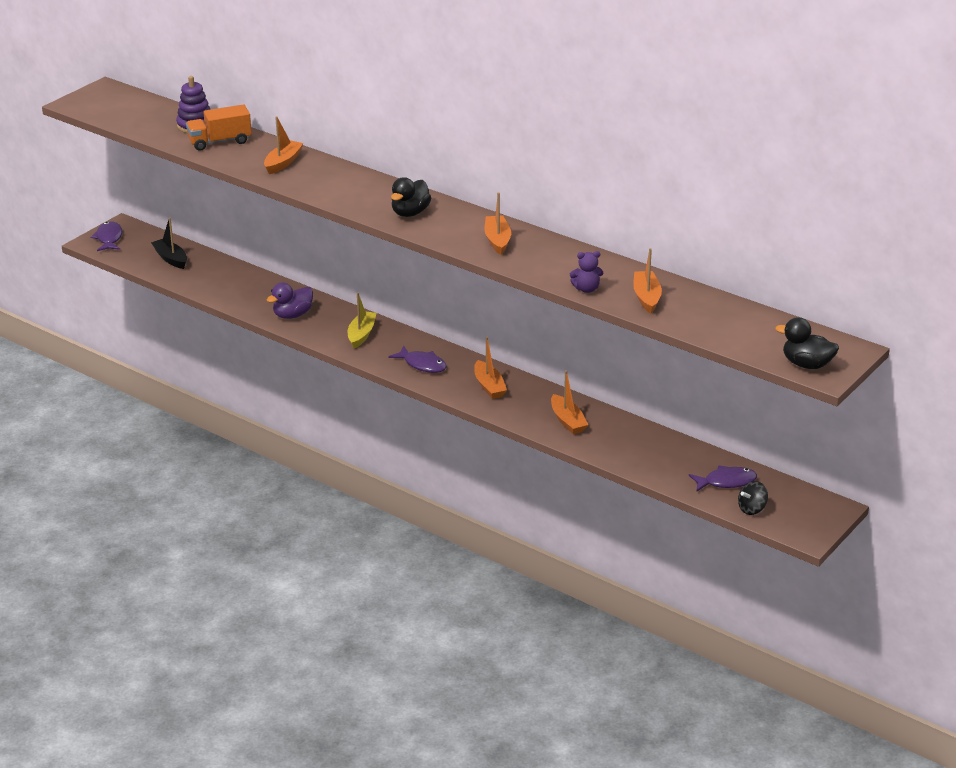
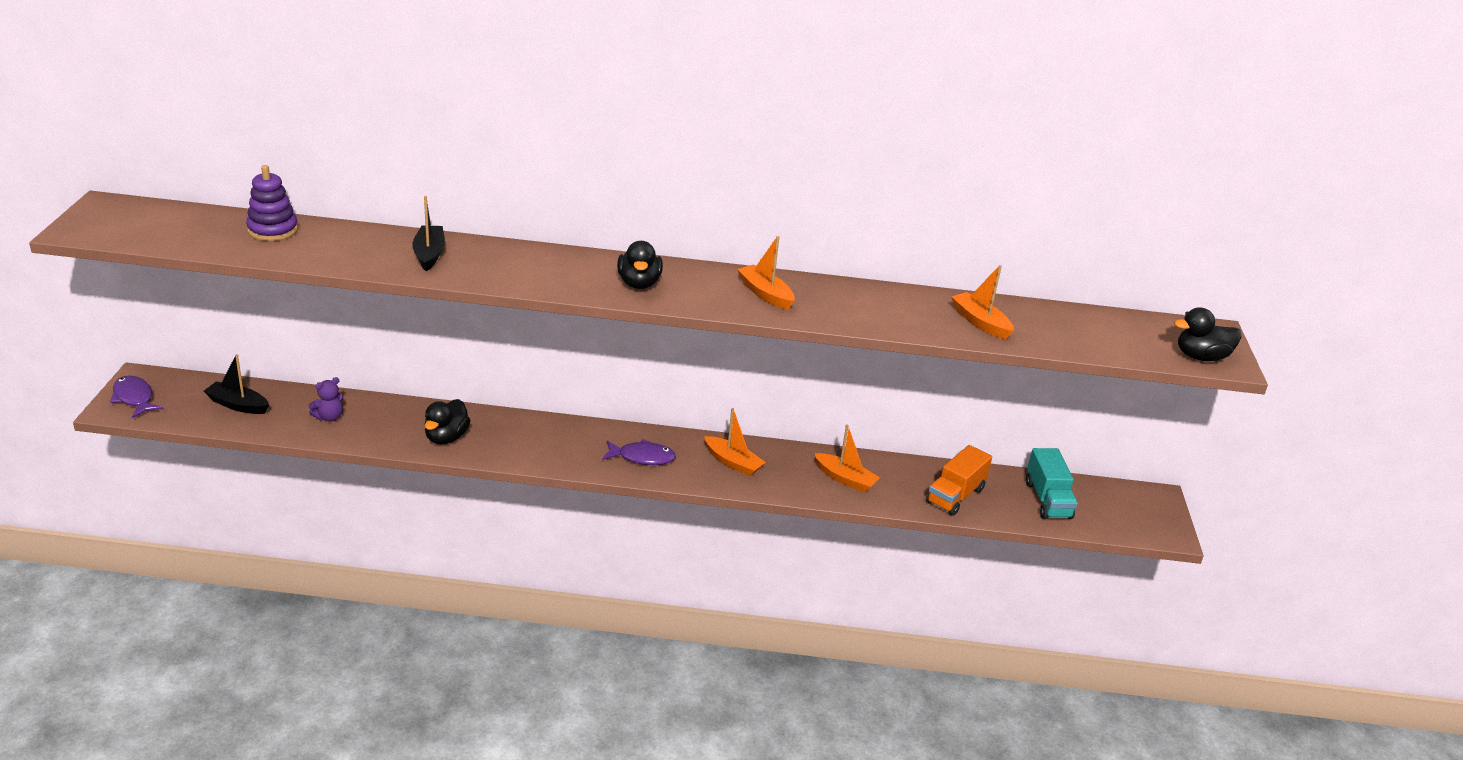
camera: 35 degrees left, 0 degrees up
orange truck [186,104,252,151] -> orange truck moved to [926,445,992,516]
orange boat [264,116,304,174] -> black boat [412,196,445,271]
purple duck [267,283,313,319] -> black duck [424,399,471,445]
yellow boat [348,293,377,349] -> none
purple teddy bear [570,251,604,293] -> purple teddy bear moved to [309,377,343,422]
purple fish [689,465,757,492] -> turquoise truck [1026,448,1078,519]
black spinning top [738,481,768,515] -> none

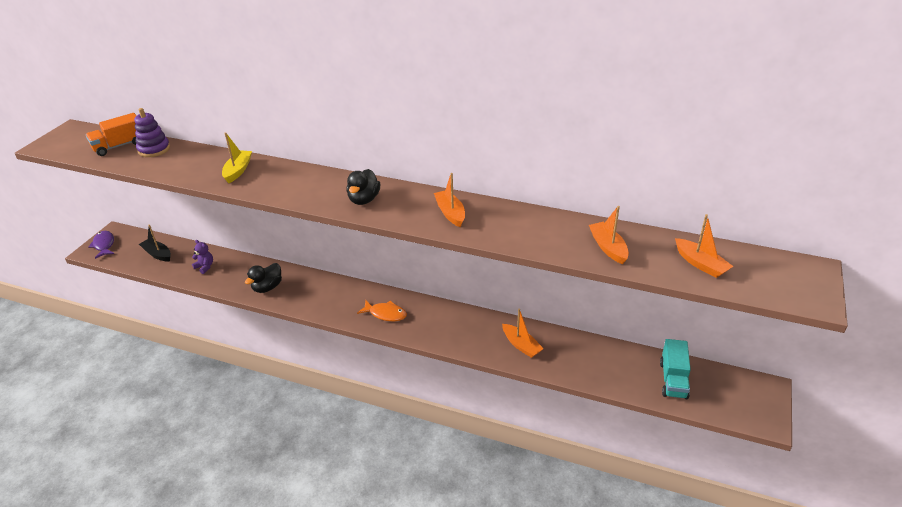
camera: 20 degrees right, 5 degrees up
purple teddy bear [309,377,343,422] -> purple teddy bear turned 120 degrees counterclockwise [192,240,213,274]
black boat [412,196,445,271] -> yellow boat [222,132,252,183]
purple fish [602,439,676,465] -> orange fish [357,300,407,321]
orange boat [704,408,766,476] -> orange boat moved to [675,214,734,278]
orange truck [926,445,992,516] -> orange truck moved to [86,113,137,156]
black duck [1174,307,1242,361] -> none

